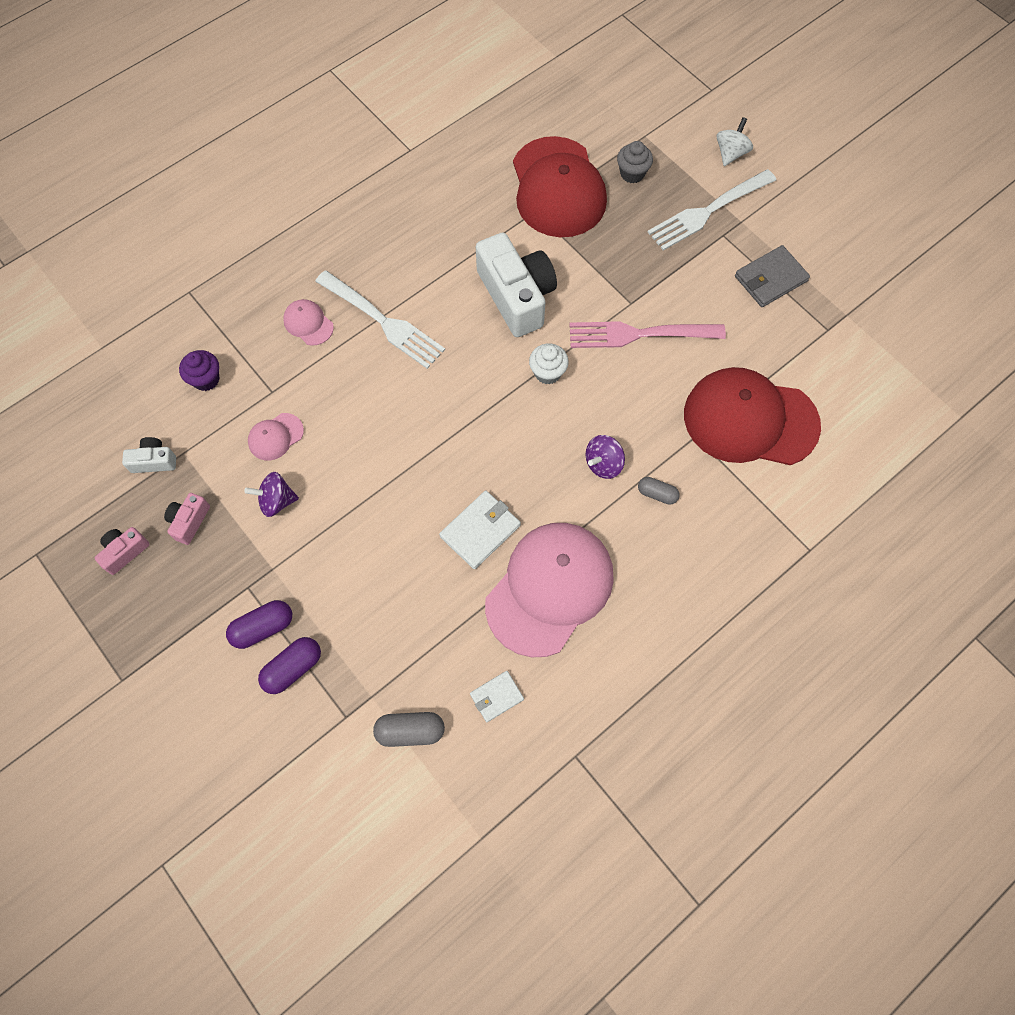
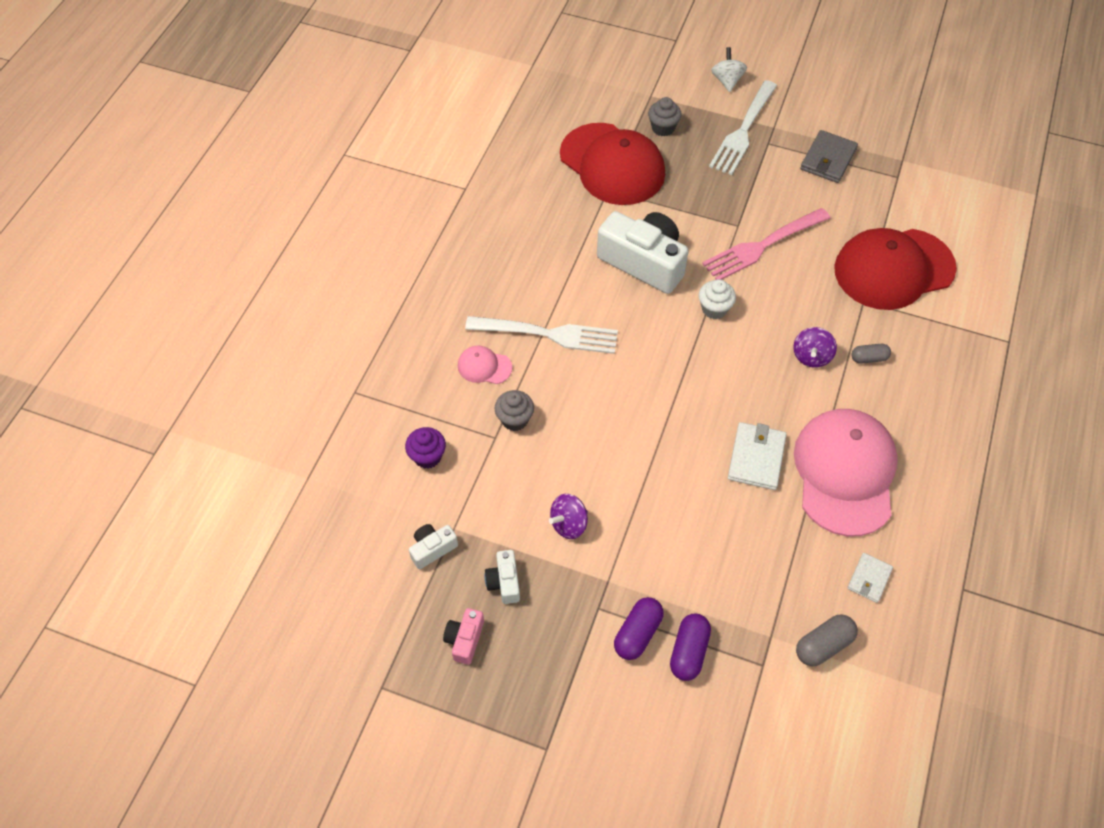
camera: 30 degrees left, 10 degrees down
pink camera [164,493,210,545] -> white camera [485,550,520,604]
pink cap [248,413,304,460] -> none
none -> grey cupcake [494,390,534,431]

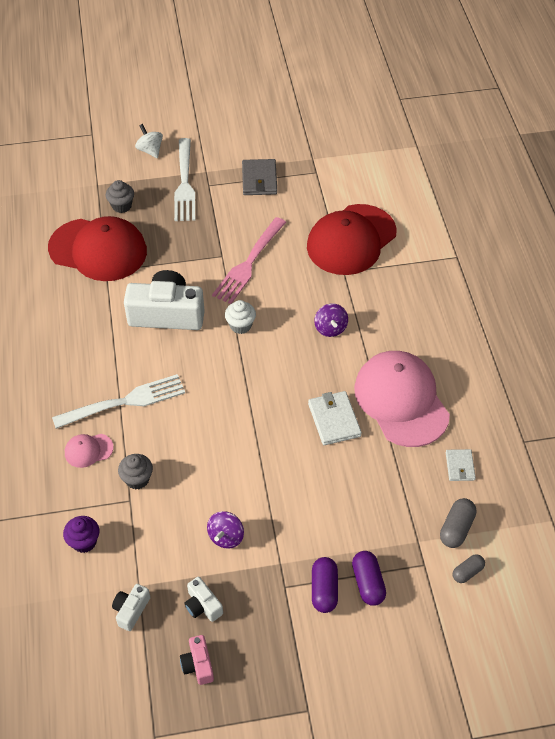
camera: 30 degrees left, 5 degrees down
grey capsule [851,344,891,364] -> grey capsule moved to [453,554,485,583]

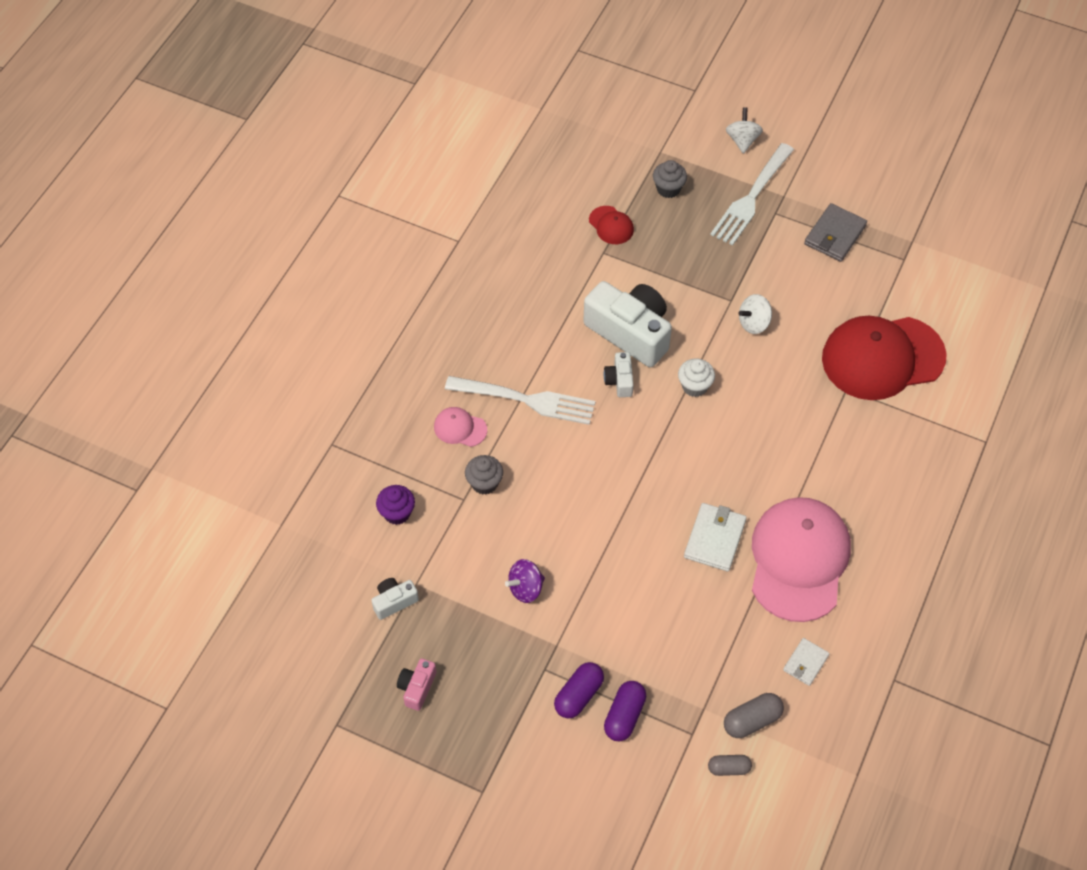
camera: 35 degrees right, 5 degrees up
red cap [48,216,147,281] -> red cap [589,206,634,244], size x0.42
white camera [184,577,223,622] -> white camera moved to [604,352,633,397]
pink fork [212,217,286,304] -> white spinning top [739,294,772,334]
purple spinning top [314,303,348,337] -> none

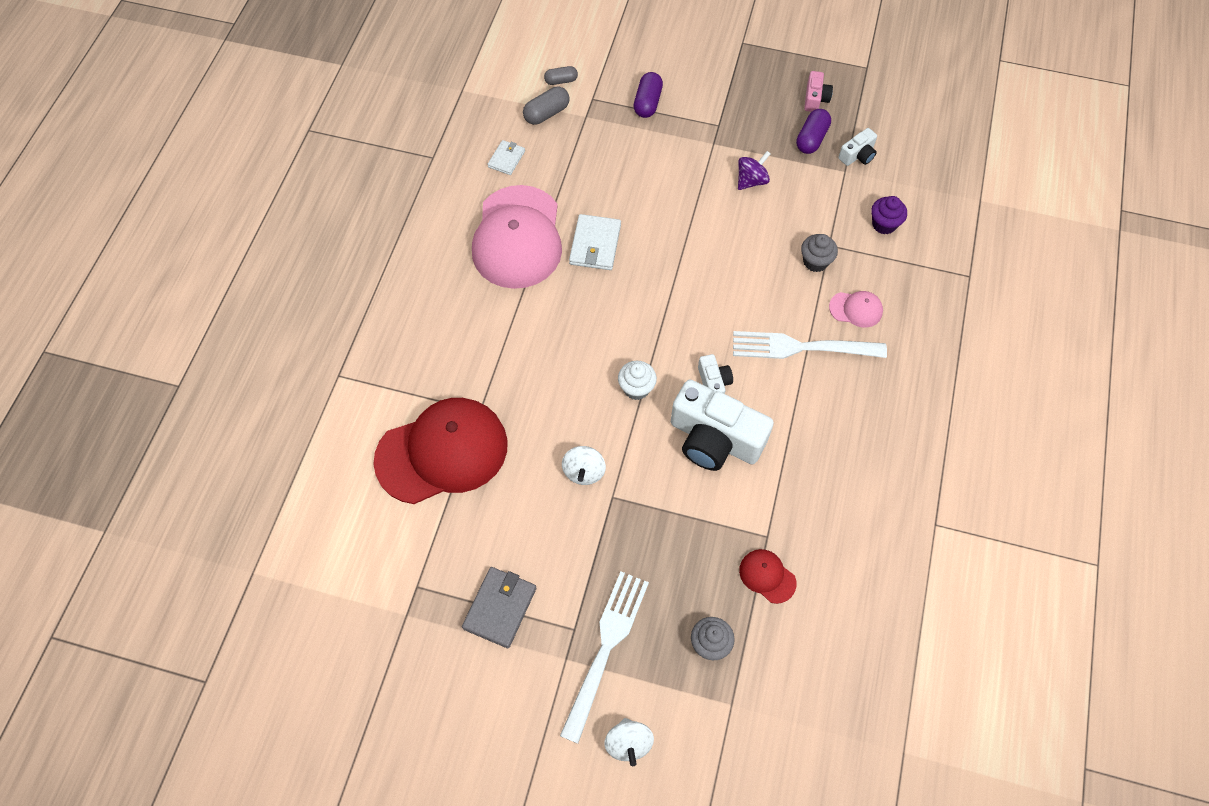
camera: 170 degrees right, 5 degrees up
purple capsule [554,662,604,718] -> purple capsule moved to [796,109,831,154]
white spinning top [739,294,772,334] -> white spinning top turned 135 degrees clockwise [562,446,606,485]

